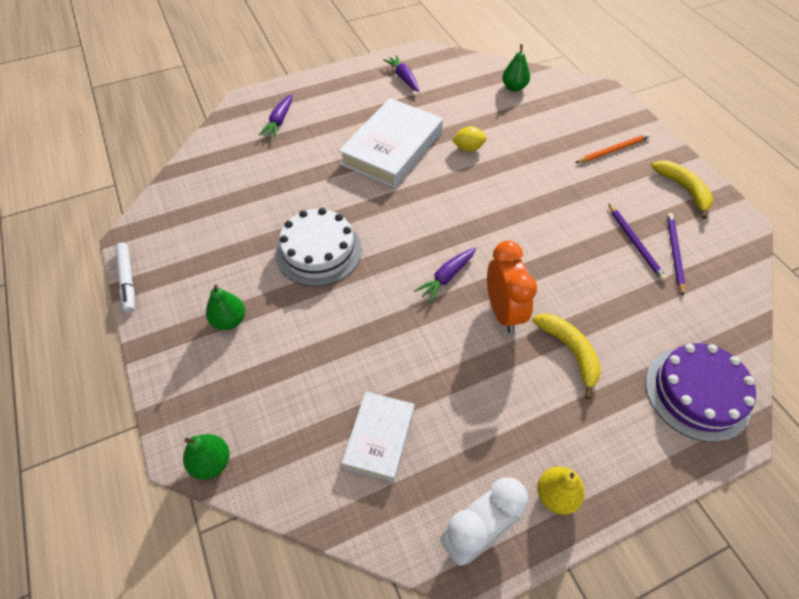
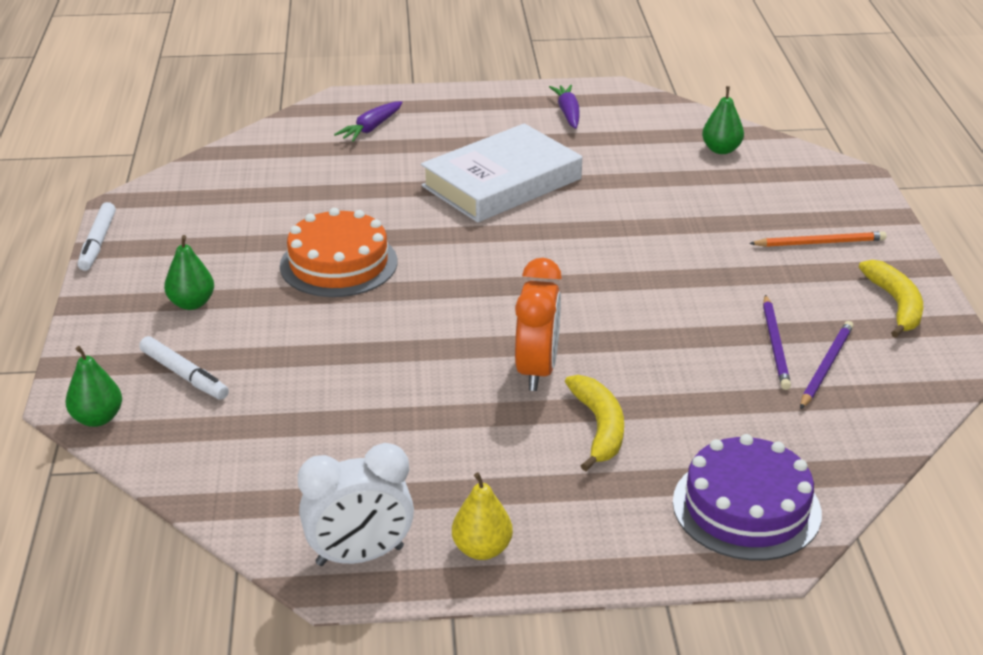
camera: 20 degrees right, 20 degrees down
white cake [275,208,362,286] -> orange cake [280,208,397,297]
white book [342,392,414,482] -> none
purple carrot [414,248,476,303] -> none
yellow lemon [452,126,487,152] -> none
none -> white marker [139,336,229,400]

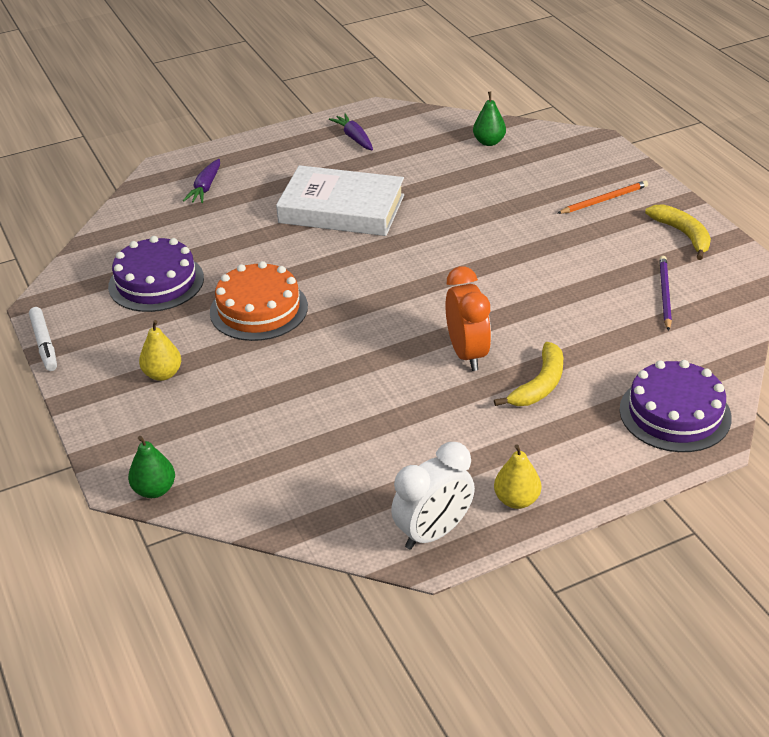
camera: 20 degrees left, 5 degrees up
white marker [139,336,229,400] -> none
green pear [164,235,214,310] -> yellow pear [139,320,181,381]
white book [421,123,582,223] -> white book turned 75 degrees clockwise [276,165,404,236]
yellow banana [565,375,624,471] -> yellow banana turned 60 degrees clockwise [494,342,563,406]
purple pencil [763,295,791,390] -> none
none -> purple cake [108,236,204,312]

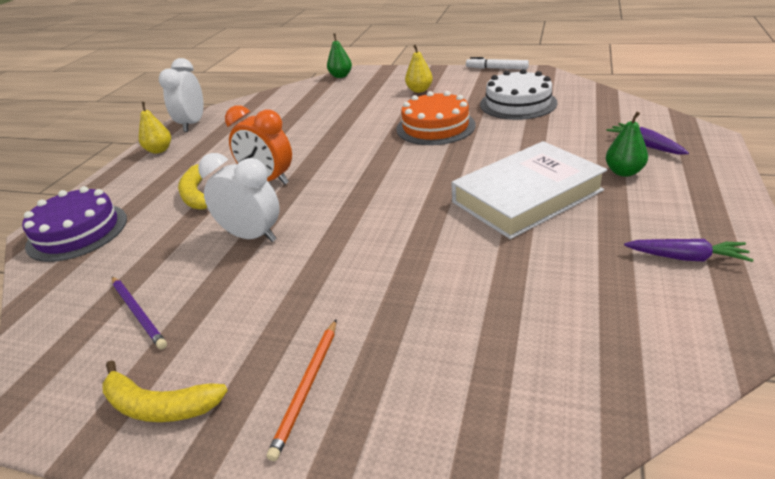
camera: 135 degrees right, 5 degrees down
purple cake [108,236,204,312] -> white cake [480,69,557,120]
green pear [473,92,506,146] -> green pear moved to [606,112,648,177]
none -> white clock [198,153,280,242]

